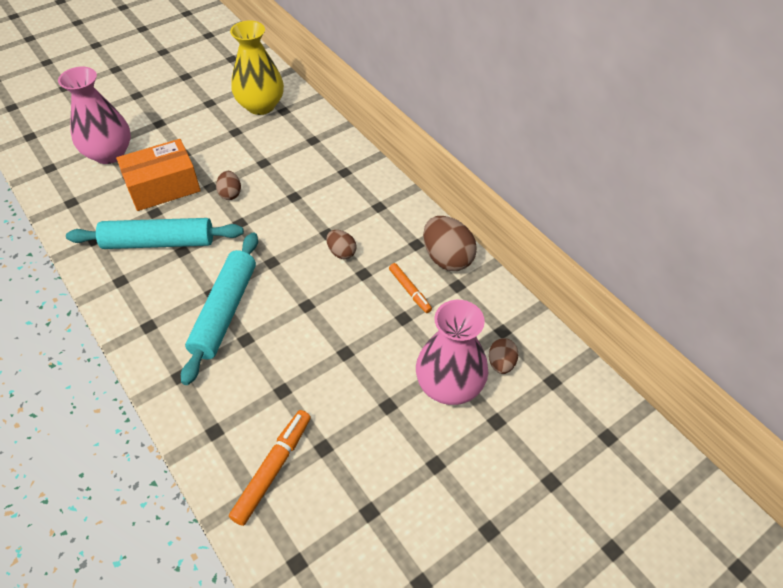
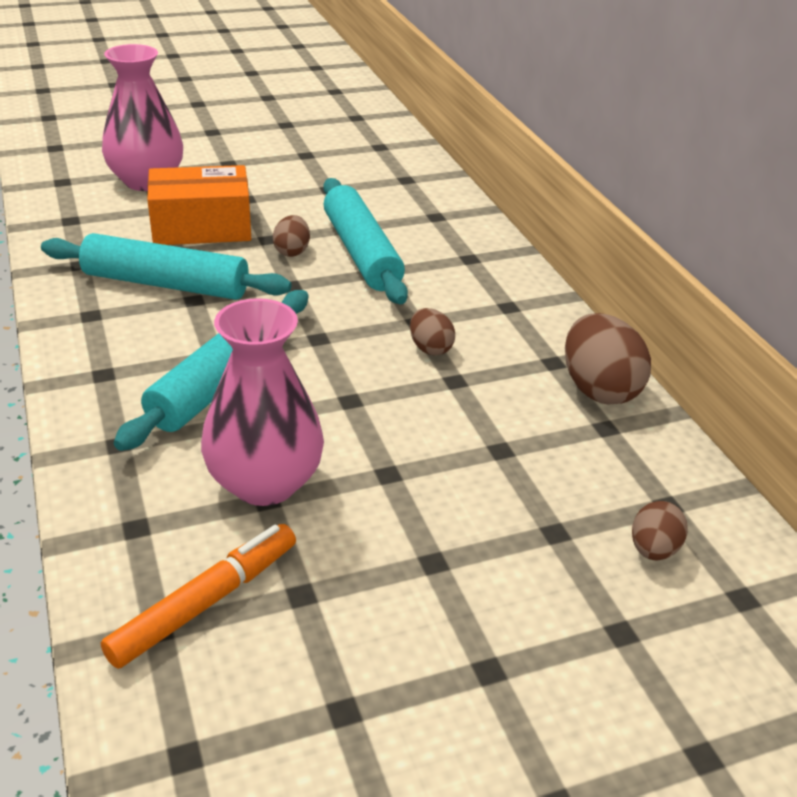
camera: 15 degrees right, 15 degrees down
yellow vase [230,20,284,115] -> none
orange marker [389,263,432,313] -> none
pink vase [416,300,488,405] -> pink vase moved to [201,298,324,506]
none -> turquoise rolling pin [323,178,408,304]

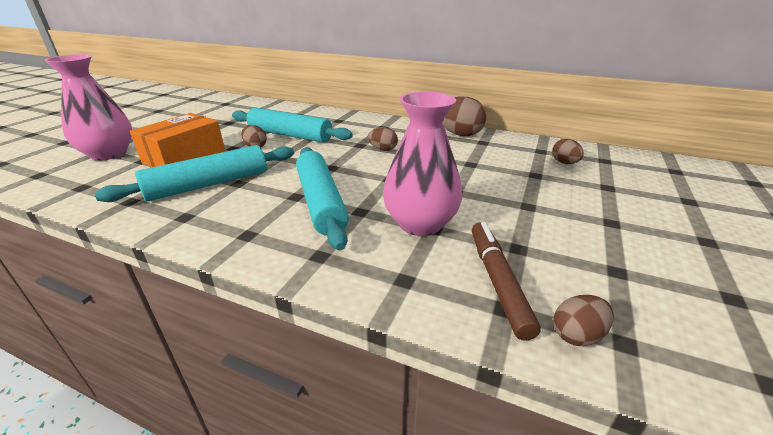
camera: 45 degrees left, 5 degrees down
orange marker [101,524,296,669] -> brown marker [472,222,541,341]
none -> brown egg [553,295,614,346]

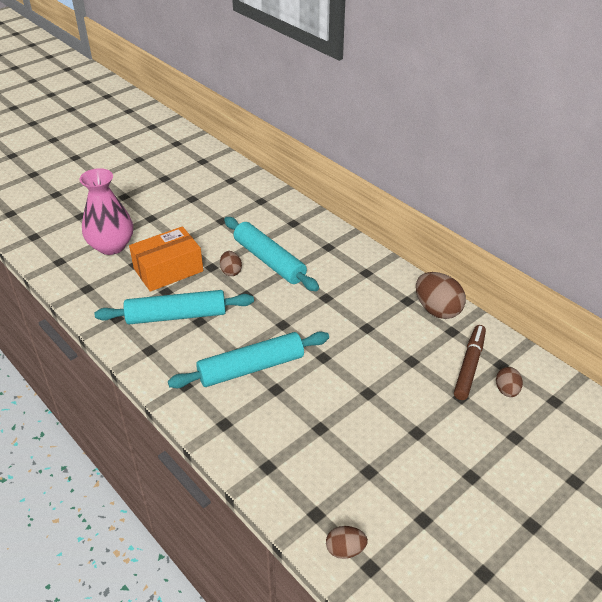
camera: 25 degrees right, 10 degrees up
turquoise rolling pin [296,147,349,251] -> turquoise rolling pin turned 60 degrees clockwise [168,332,329,388]
brown egg [368,127,398,151] -> none
pink vase [383,91,462,236] -> none
brown marker [472,222,541,341] -> brown marker moved to [454,325,486,400]

